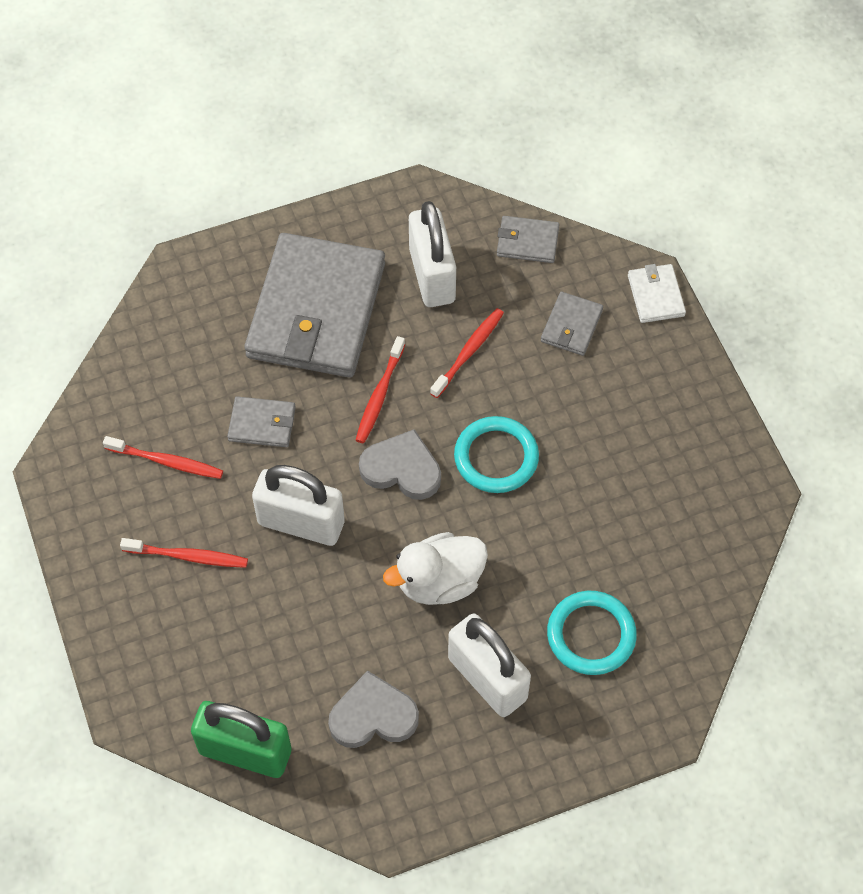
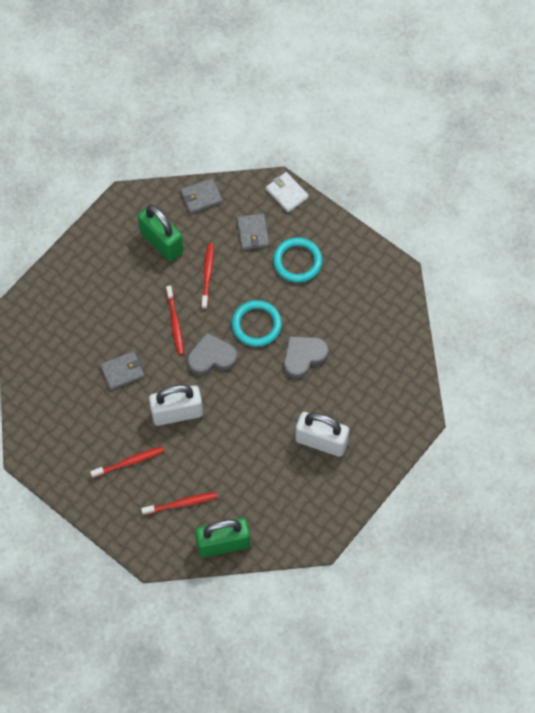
camera: 30 degrees left, 5 degrees up
red toothbrush [103,436,223,479] -> red toothbrush moved to [141,492,218,515]
grey wallet [244,233,385,378] -> none
grey heart [328,670,419,748] -> grey heart moved to [284,336,329,378]
white duck [383,532,488,605] -> none
white padlock [409,201,456,307] -> green padlock [138,205,184,262]
turquoise ring [547,591,637,675] -> turquoise ring moved to [273,237,323,283]

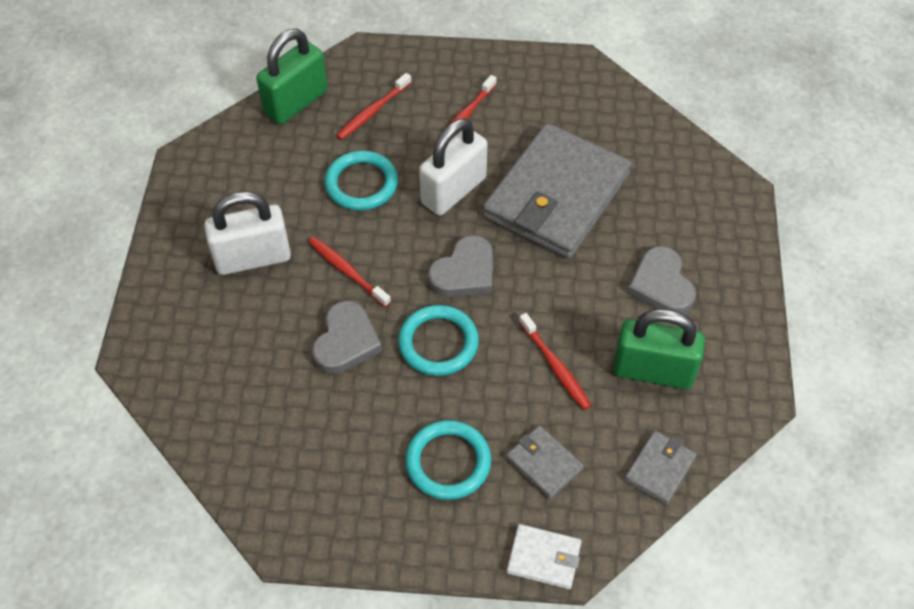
camera: 145 degrees right, 10 degrees down
grey wallet [100,351,145,390] -> grey wallet [483,123,632,259], size x2.39
red toothbrush [166,286,184,355] -> red toothbrush moved to [308,237,391,307]
none -> turquoise ring [324,151,398,211]
none -> grey heart [627,246,696,314]

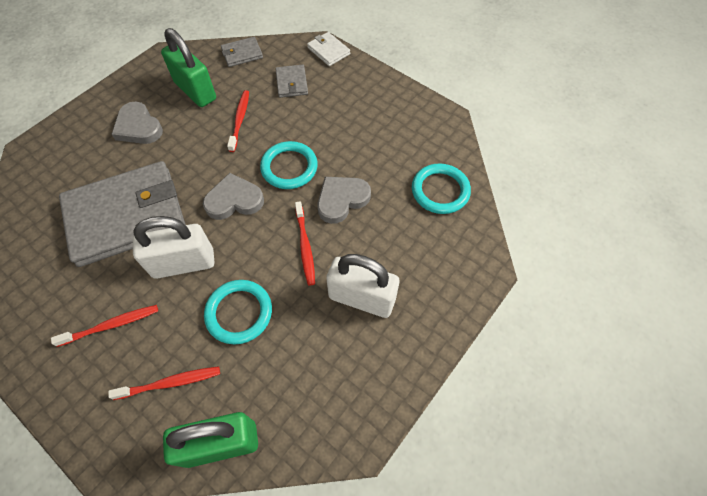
camera: 145 degrees left, 5 degrees up
turquoise ring [405,420,491,500] -> turquoise ring moved to [412,163,471,214]
grey heart [627,246,696,314] -> grey heart turned 120 degrees clockwise [112,102,163,144]

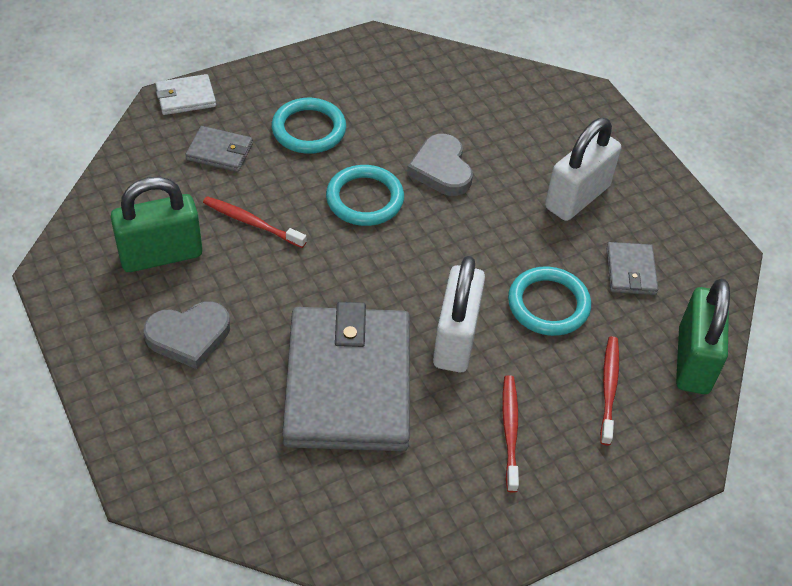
camera: 70 degrees left, 10 degrees down
grey heart [203,173,264,220] -> none
grey wallet [221,37,263,67] -> grey wallet moved to [606,242,658,295]
red toothbrush [295,201,315,286] -> none
turquoise ring [412,163,471,214] -> turquoise ring moved to [272,98,346,154]

